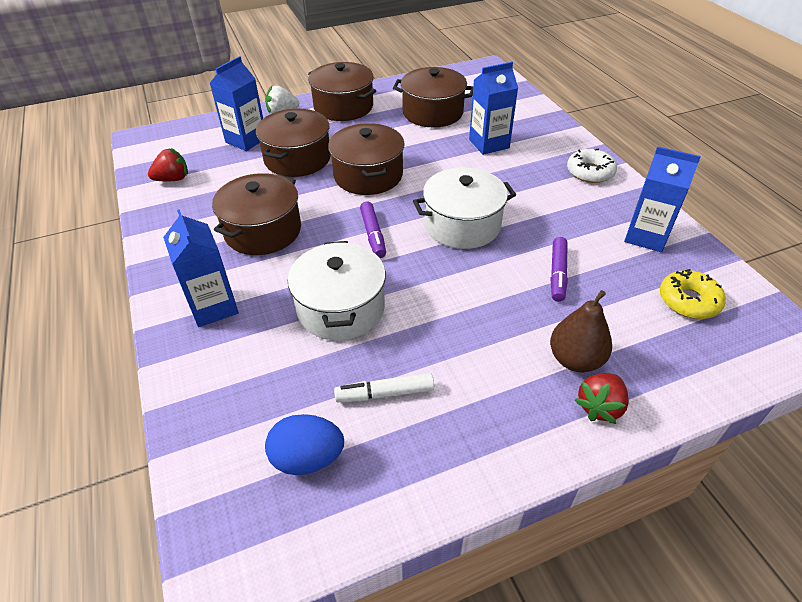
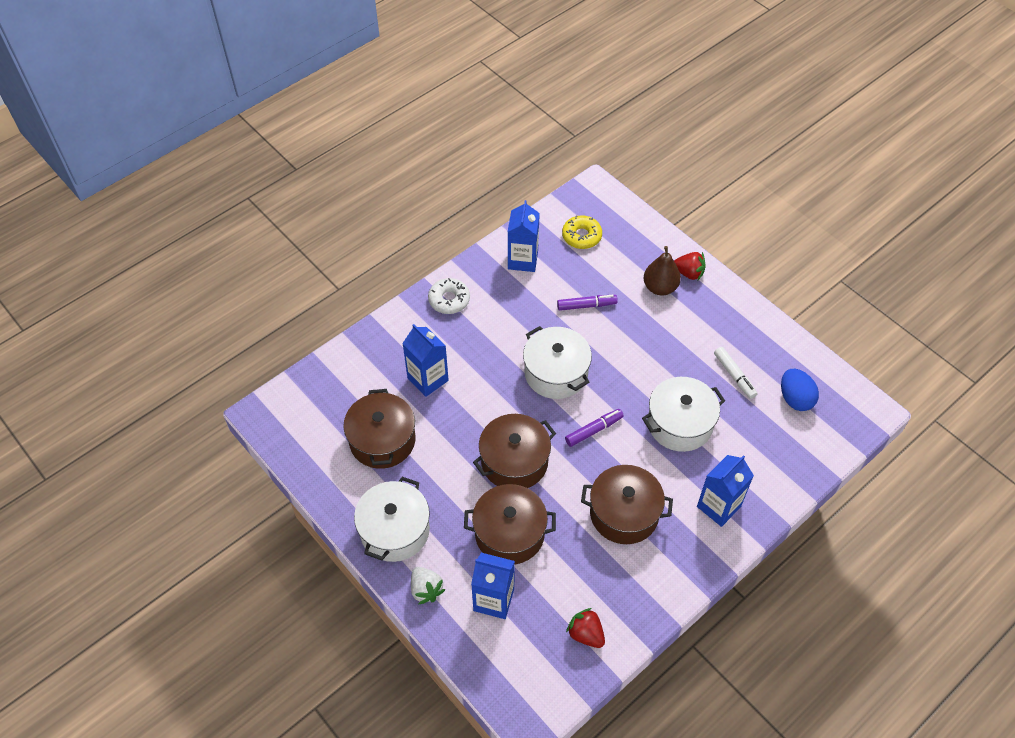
camera: 110 degrees left, 10 degrees up
brown pot [308,62,376,121] -> white pot [354,477,430,562]

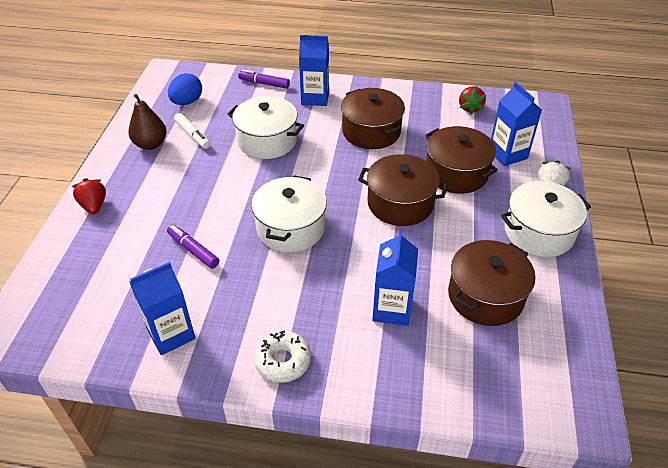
camera: 130 degrees left, 10 degrees down
yellow donut [562,215,602,249] -> none
purple marker [565,409,624,447] -> purple marker moved to [238,70,290,89]
brown pear [644,246,681,295] -> brown pear moved to [128,94,167,150]
white marker [714,347,758,399] -> white marker turned 120 degrees clockwise [174,113,211,149]

